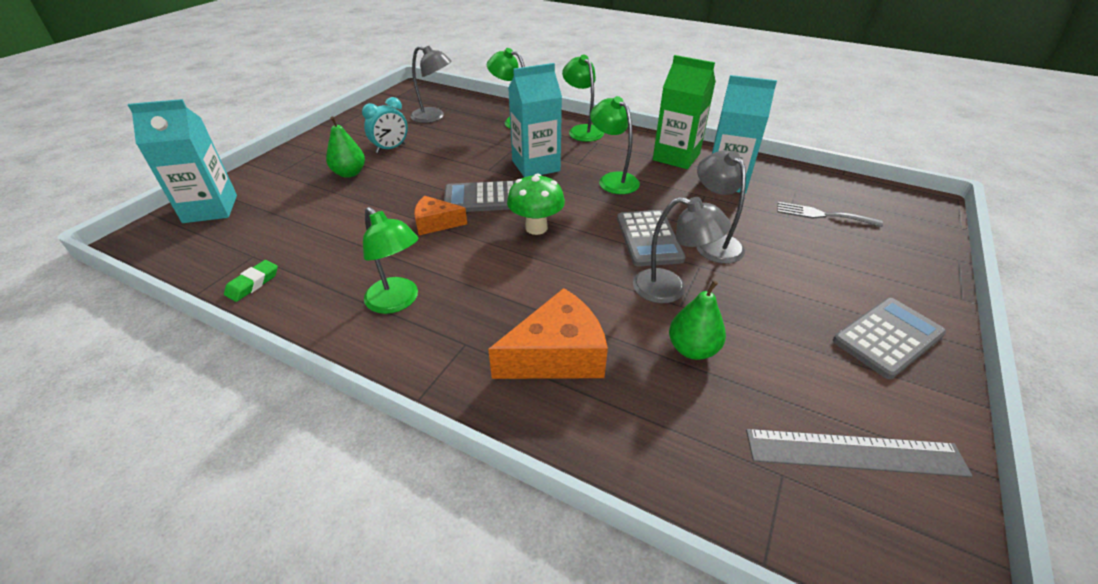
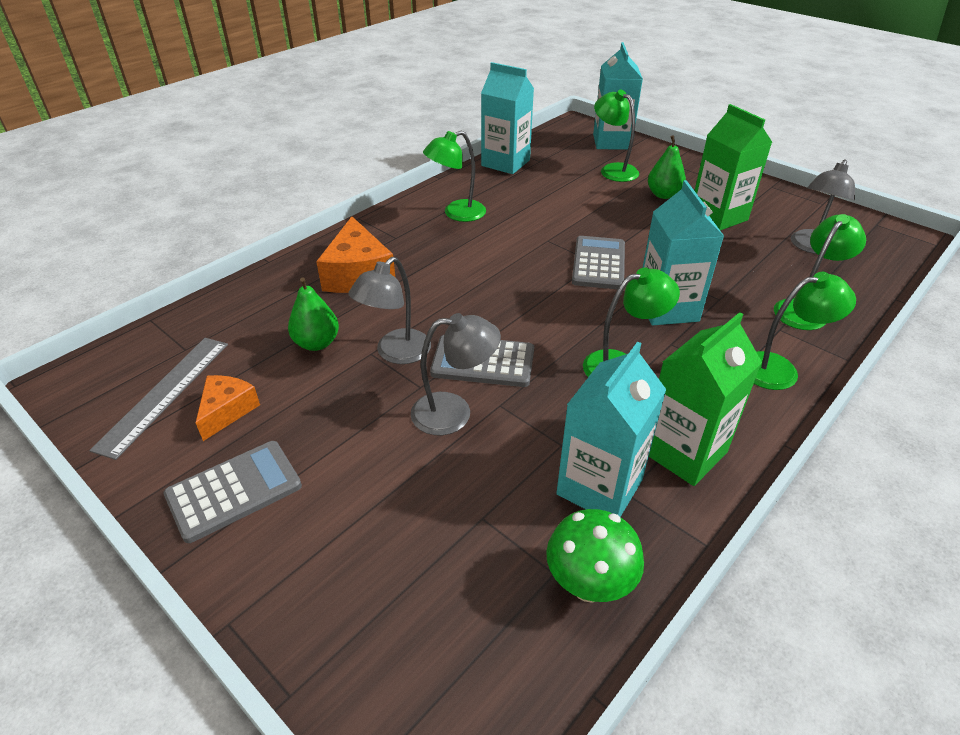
camera: 105 degrees right, 0 degrees up
green eraser [224,260,278,302] -> turquoise carton [481,62,534,174]
turquoise clock [362,97,408,153] -> green carton [694,104,772,230]
orange cheese [414,196,467,235] -> orange cheese moved to [196,375,260,441]
green mushroom [507,173,565,235] -> green mushroom moved to [546,509,644,603]
grey fork [777,202,883,227] -> none
grey calculator [833,298,946,379] -> grey calculator turned 105 degrees counterclockwise [163,441,302,543]
none -> green lamp [594,90,639,182]

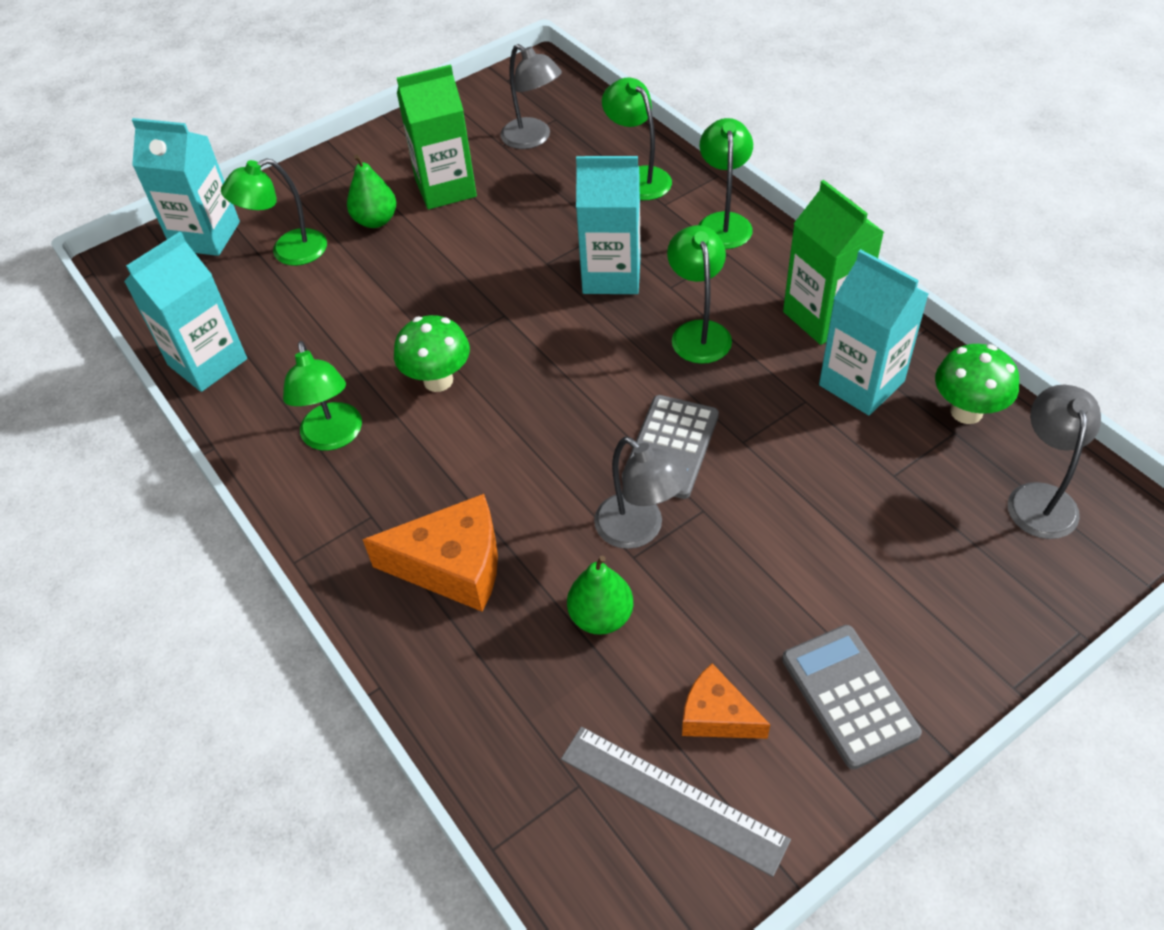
camera: 75 degrees left, 10 degrees up
grey lamp [411,313,501,435] -> grey lamp moved to [1008,385,1101,539]
grey calculator [572,236,625,289] -> none
none -> green mushroom [394,315,470,392]

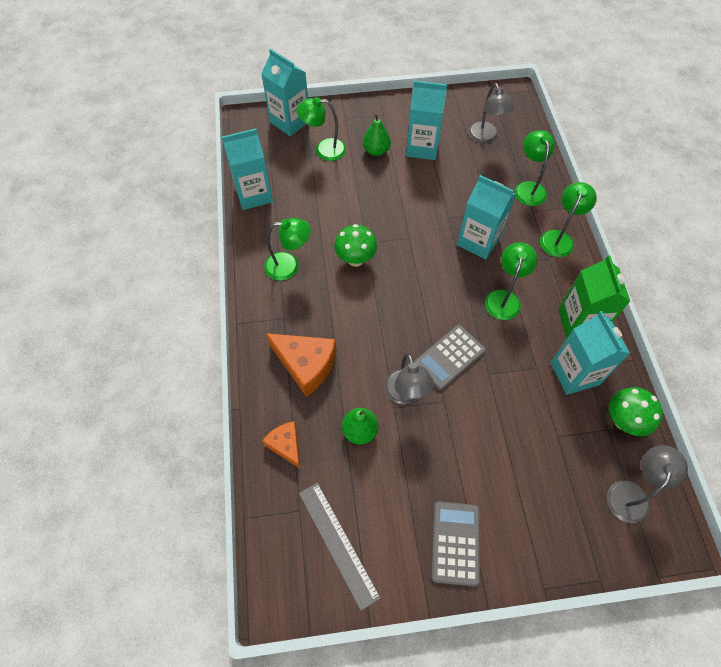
camera: 25 degrees right, 10 degrees up
green lamp [283,341,362,451] -> green lamp turned 105 degrees counterclockwise [264,218,311,281]
green carton [397,64,477,209] -> turquoise carton [406,81,448,160]
orange cheese [682,663,770,739] -> orange cheese moved to [262,421,300,468]

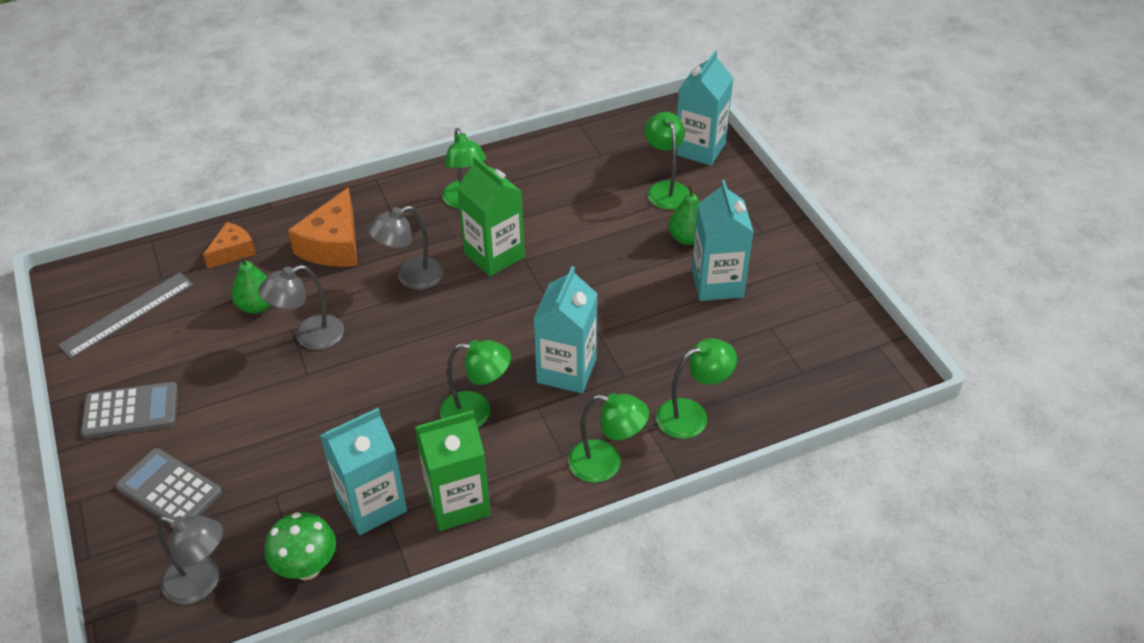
camera: 75 degrees right, 15 degrees down
turquoise carton [222,128,273,210] -> none
green mushroom [334,224,377,267] -> green carton [457,156,525,277]
grey calculator [414,325,486,390] -> grey calculator moved to [115,448,222,525]
grey lamp [468,83,514,143] -> grey lamp moved to [368,206,444,289]

